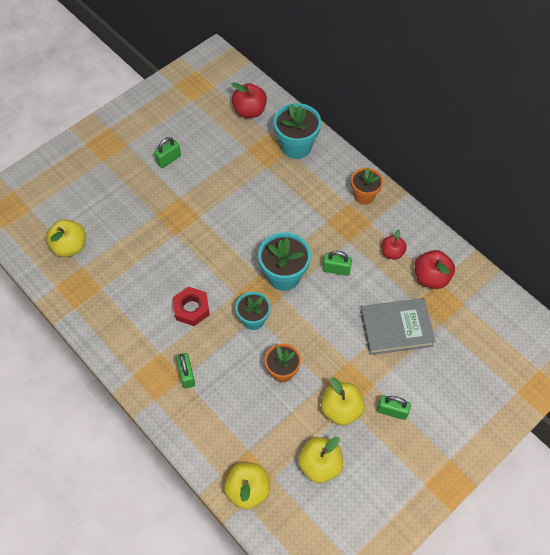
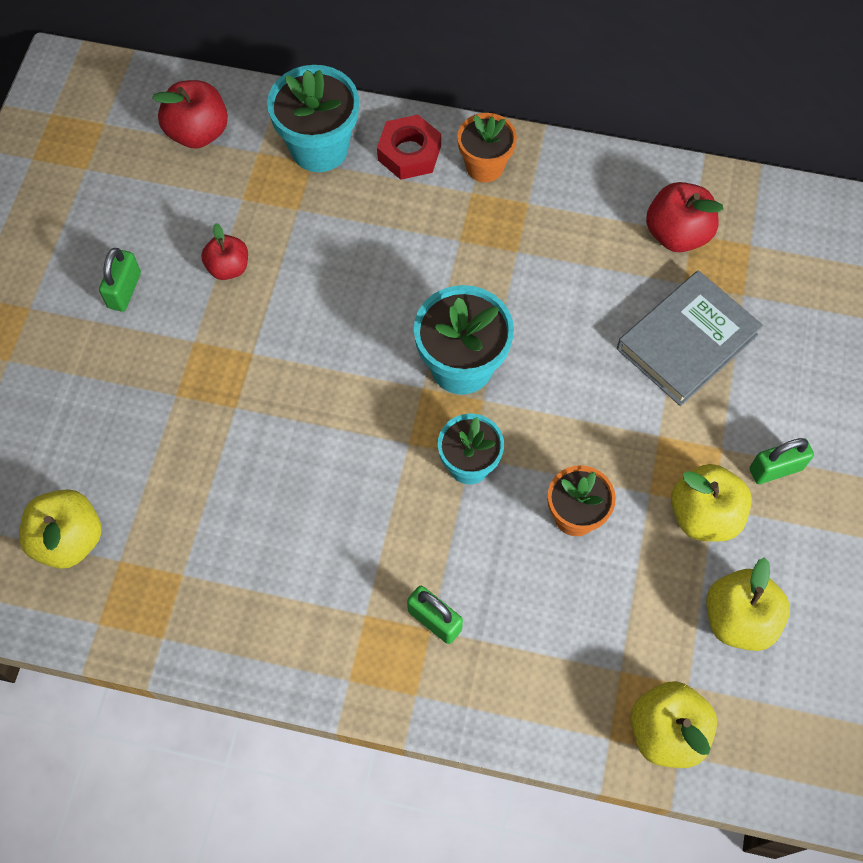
camera: 35 degrees left, 5 degrees up
red nut [173,287,210,326] -> red nut moved to [377,115,441,180]
green padlock [323,251,352,276] -> none
red apple [381,229,407,260] -> red apple moved to [201,223,248,280]

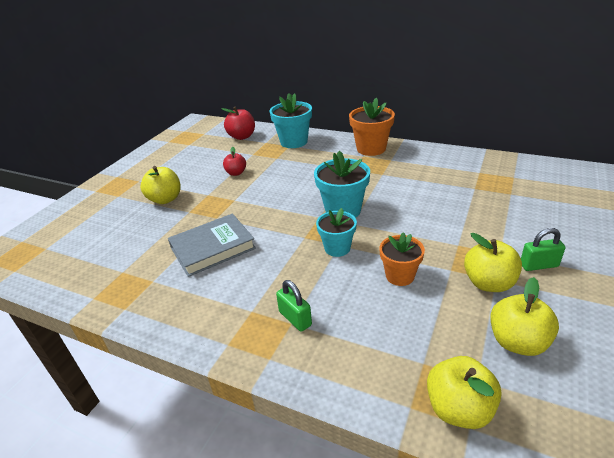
camera: 15 degrees right, 30 degrees down
yellow apple [19,489,101,569] -> yellow apple moved to [140,166,180,204]
green padlock [99,248,141,312] -> none
red nut [377,115,441,180] -> none
orange flower pot [457,113,517,182] -> orange flower pot [349,98,395,156], size x1.53
grey book [617,270,763,406] -> grey book moved to [168,213,256,277]
red apple [646,182,724,252] -> none

